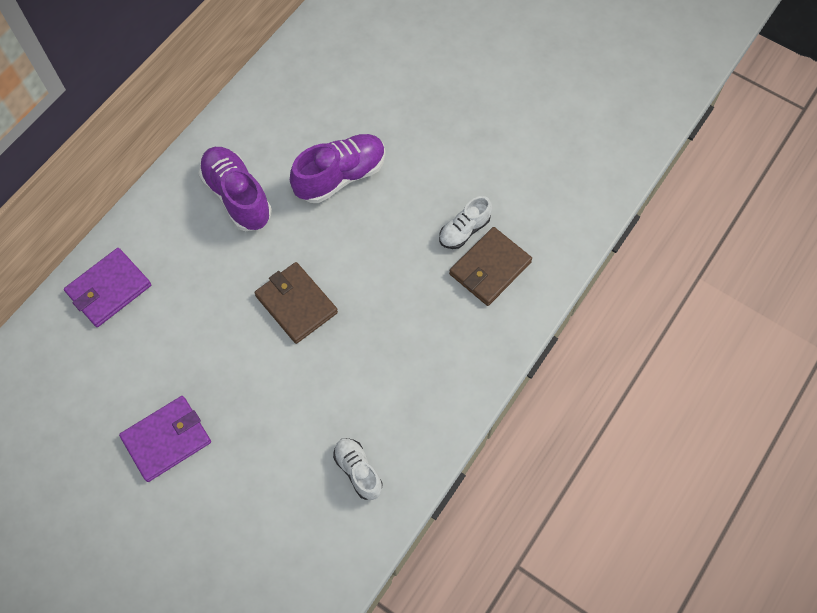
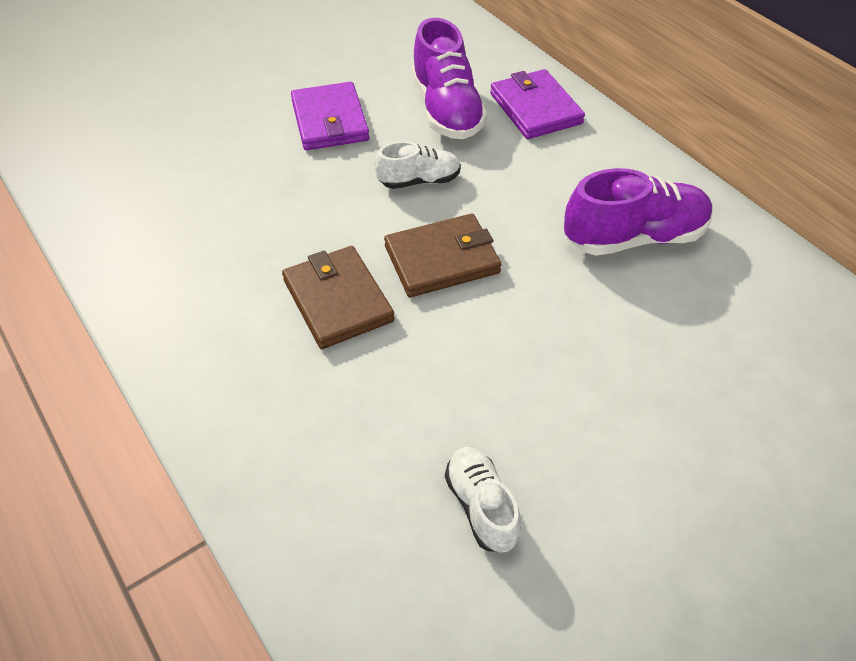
camera: 110 degrees right, 15 degrees down
purple shoe [290,134,385,203] -> purple shoe moved to [412,18,487,139]
white shoe [333,438,383,500] -> white shoe moved to [375,141,461,189]
brown wallet [449,227,532,306] -> brown wallet moved to [282,246,395,349]

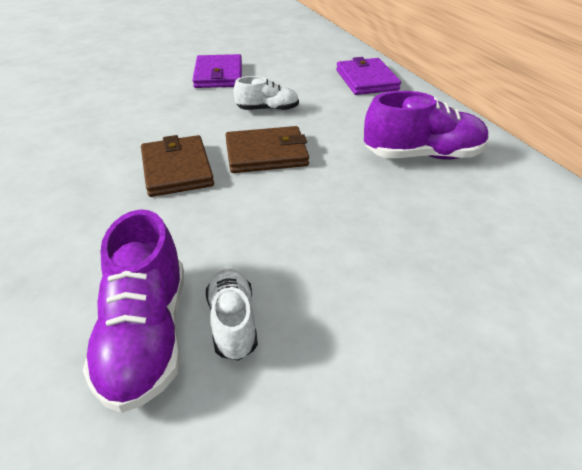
camera: 10 degrees right, 10 degrees down
purple shoe [412,18,487,139] -> purple shoe moved to [83,209,184,413]

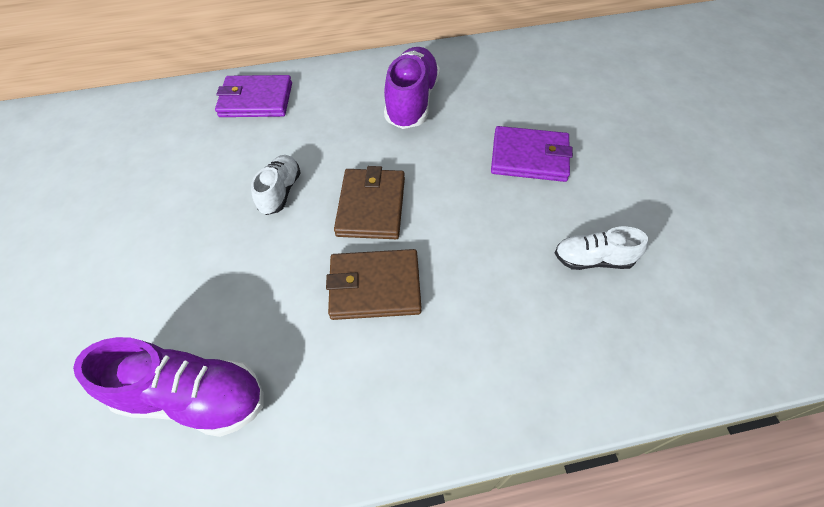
camera: 75 degrees left, 15 degrees up
purple shoe [83,209,184,413] -> purple shoe moved to [73,337,264,437]
purple wallet [192,54,242,88] -> purple wallet moved to [491,126,573,182]

